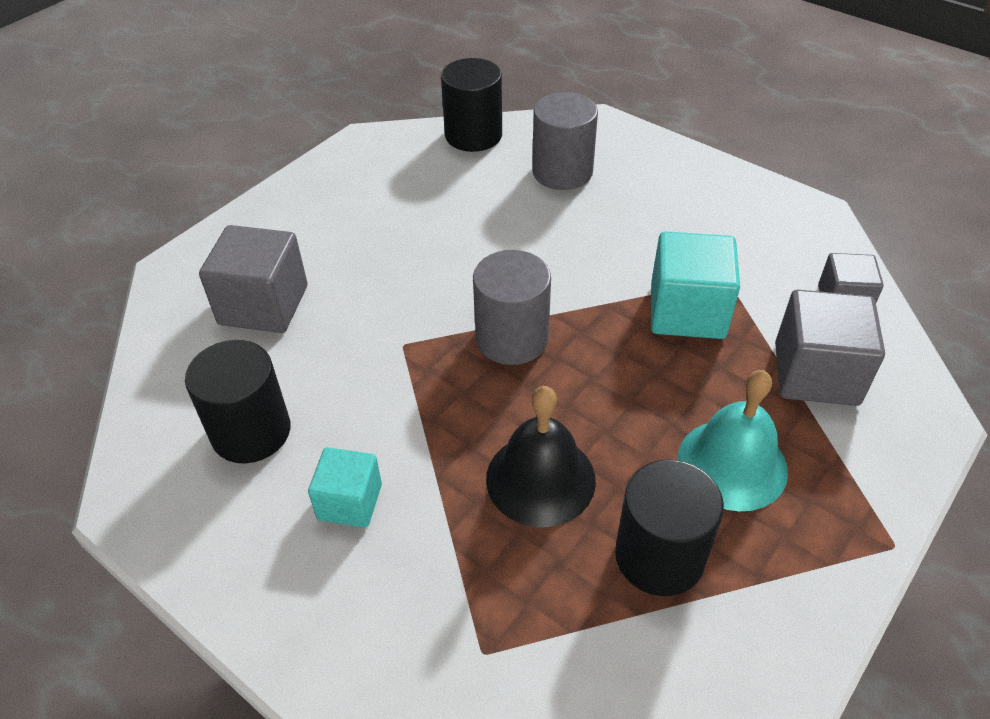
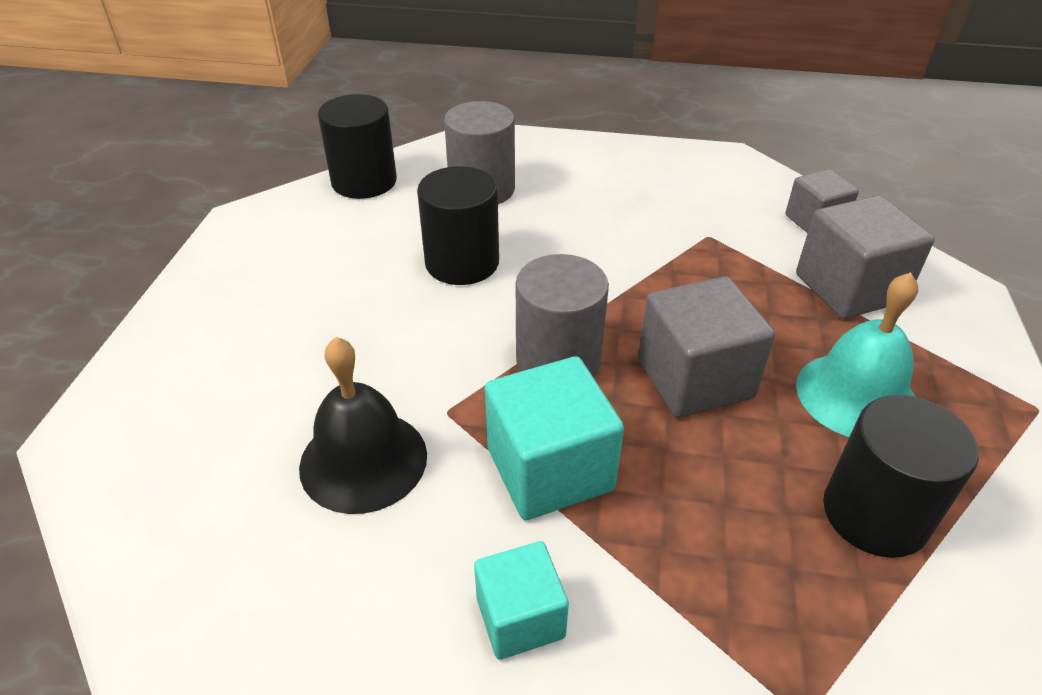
camera: 30 degrees left, 5 degrees down
black cylinder [185,340,291,463] -> black cylinder moved to [417,166,499,285]
grey cube [199,225,307,333] -> grey cube moved to [638,276,775,418]
black bell [486,386,596,527] -> black bell moved to [299,337,427,514]
turquoise cube [651,231,740,339] -> turquoise cube moved to [485,356,624,520]

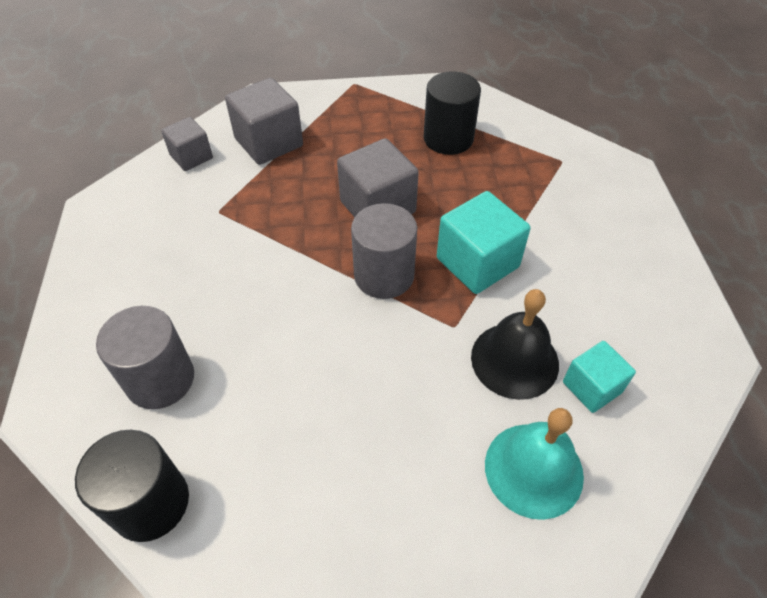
camera: 105 degrees left, 10 degrees up
black cylinder [417,166,499,285] -> none
turquoise cube [474,541,569,660] -> turquoise cube moved to [563,341,636,413]
turquoise bell [796,272,918,437] -> turquoise bell moved to [485,408,584,520]

